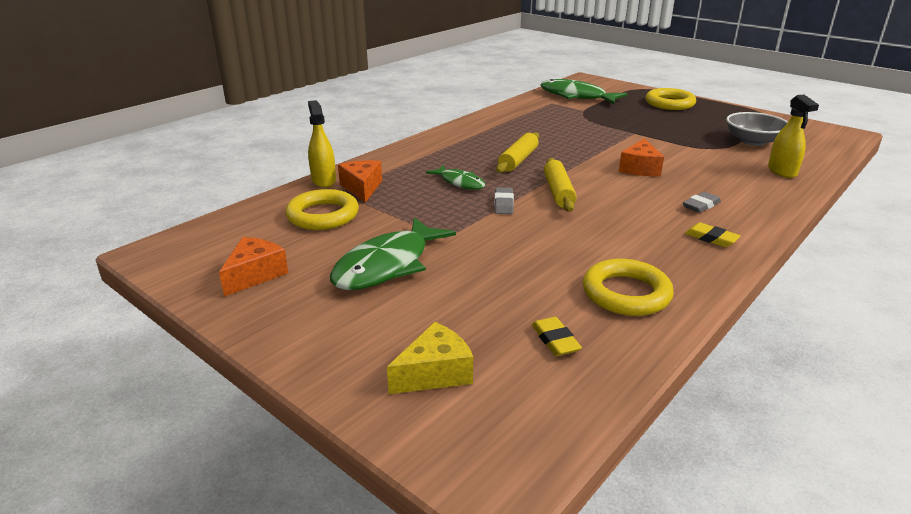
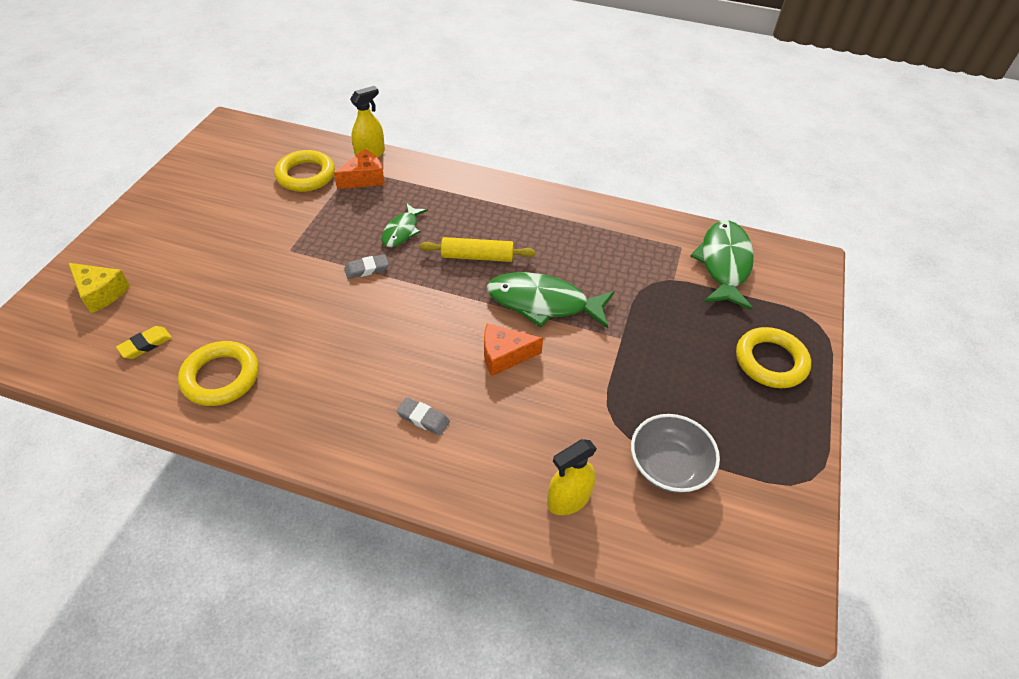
camera: 65 degrees right, 20 degrees up
orange cheese [219,237,288,297] -> none
green fish [330,217,456,290] -> green fish moved to [487,272,614,329]
yellow rolling pin [544,158,577,212] -> none
yellow eraser [685,223,741,247] -> none

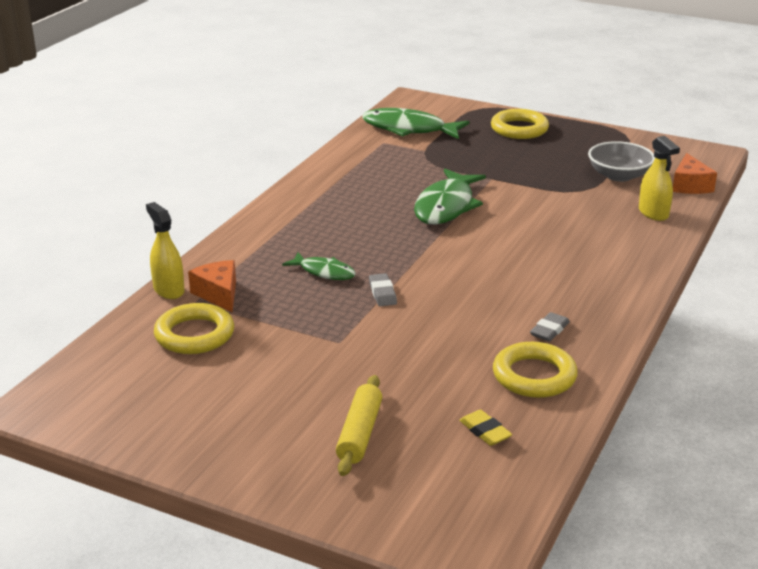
camera: 80 degrees left, 20 degrees down
yellow cheese [68,263,130,313] -> none
grey eraser [397,397,450,435] -> grey eraser moved to [530,312,570,341]
yellow rolling pin [420,237,535,262] -> yellow rolling pin moved to [336,375,382,476]
orange cheese [484,324,543,376] -> orange cheese moved to [673,153,717,194]

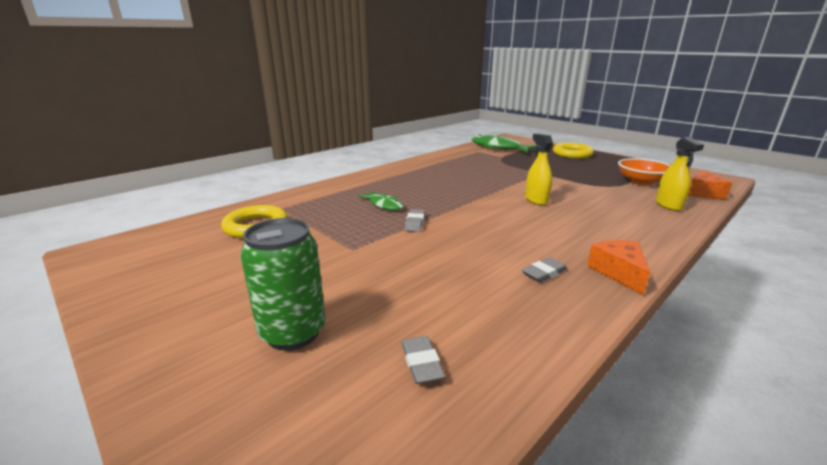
camera: 20 degrees right, 5 degrees down
yellow spray bottle [146,202,185,299] -> yellow spray bottle moved to [525,134,553,205]
orange cheese [188,260,236,313] -> orange cheese moved to [587,240,650,295]
yellow rolling pin [336,375,382,476] -> green can [241,218,325,351]
green fish [414,169,486,224] -> none
yellow eraser [459,410,512,446] -> grey eraser [401,336,445,384]
yellow ring [493,342,578,398] -> none
grey bowl [588,141,655,182] -> orange bowl [618,158,671,185]

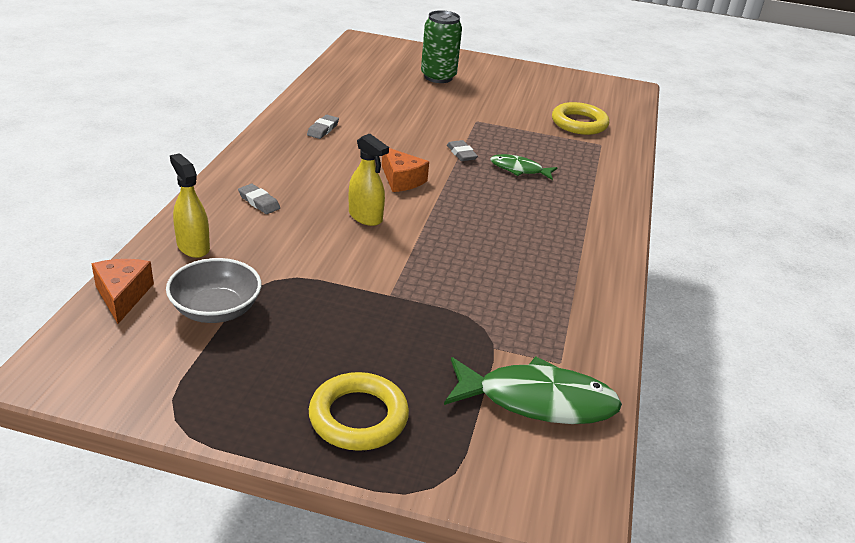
camera: 145 degrees right, 10 degrees up
grey eraser [401,336,445,384] -> grey eraser moved to [238,184,280,214]
orange cheese [587,240,650,295] -> orange cheese moved to [382,148,429,192]
orange bowl [618,158,671,185] -> grey bowl [166,258,261,323]

